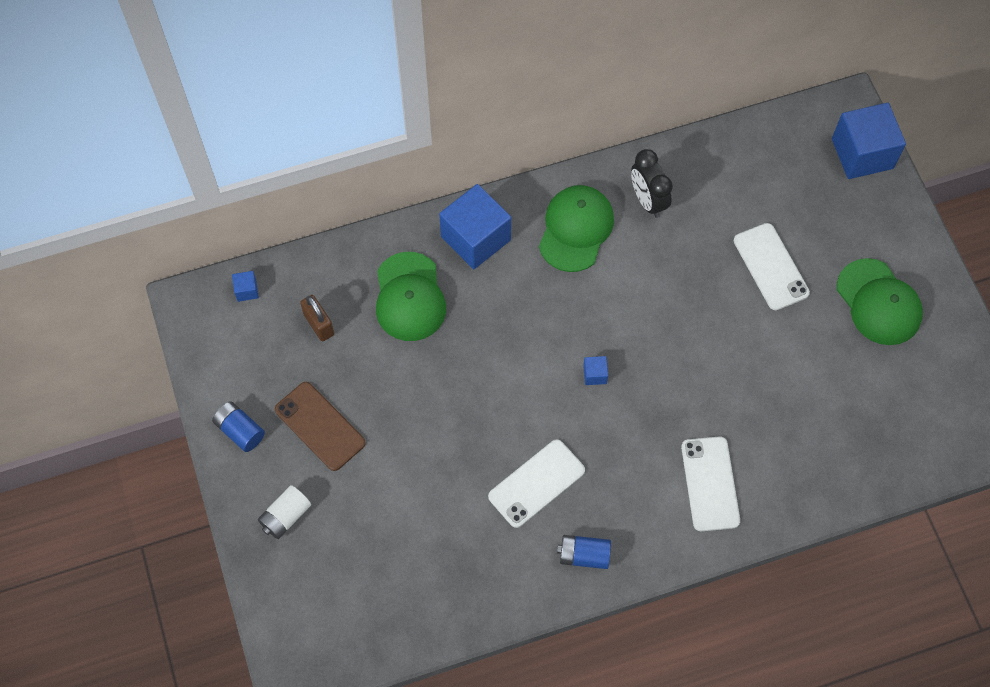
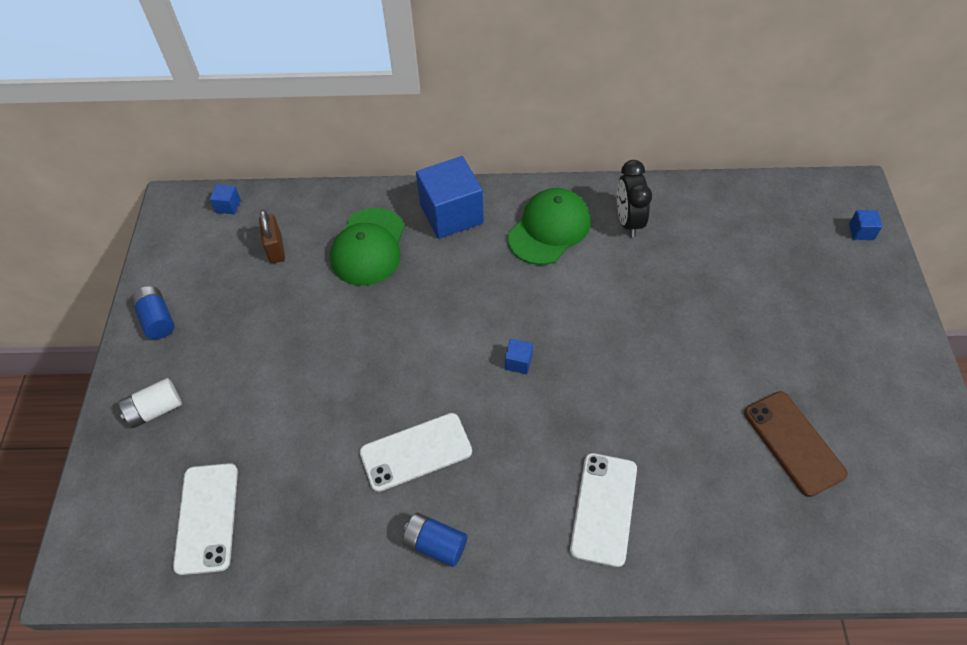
camera: 20 degrees right, 10 degrees down
brown phone [275,382,366,471] -> brown phone moved to [744,391,848,497]
white phone [734,223,810,310] -> white phone moved to [173,463,238,575]
blue cube [832,103,906,179] -> blue cube [849,210,882,240], size x0.41
green cap [837,258,923,345] -> none

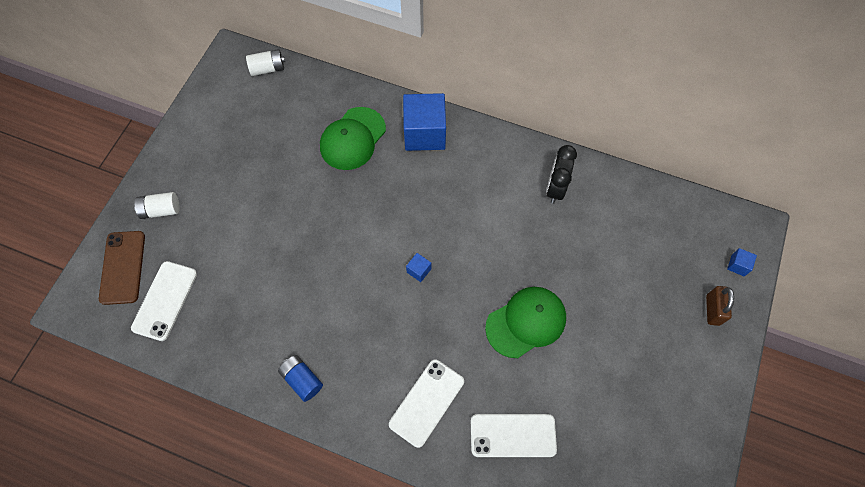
camera: 20 degrees right, 10 degrees up
blue battery [131,286,174,339] -> none
blue cube [210,184,241,214] -> white battery [246,49,285,76]
brown padlock [259,210,285,263] -> brown padlock moved to [706,286,734,326]
white phone [360,413,472,492] -> white phone moved to [471,414,557,457]
green cap [507,188,591,265] -> green cap moved to [485,287,566,358]
brown phone [744,391,848,497] -> brown phone moved to [99,231,145,305]

